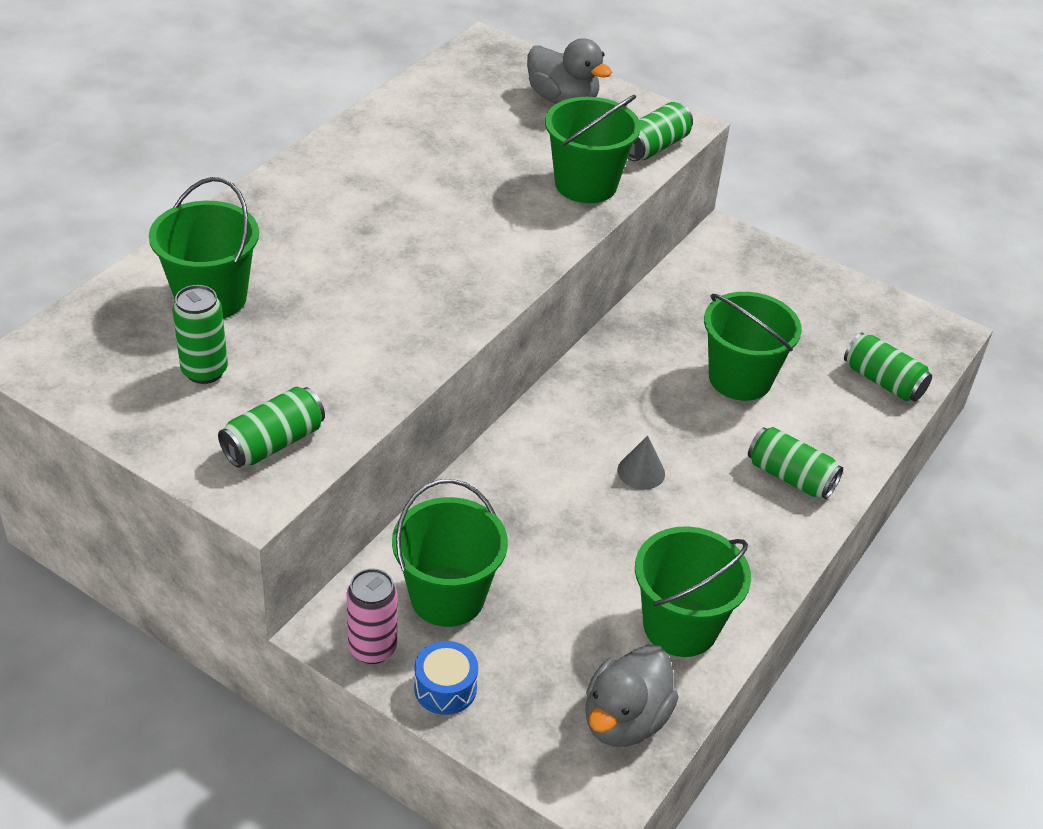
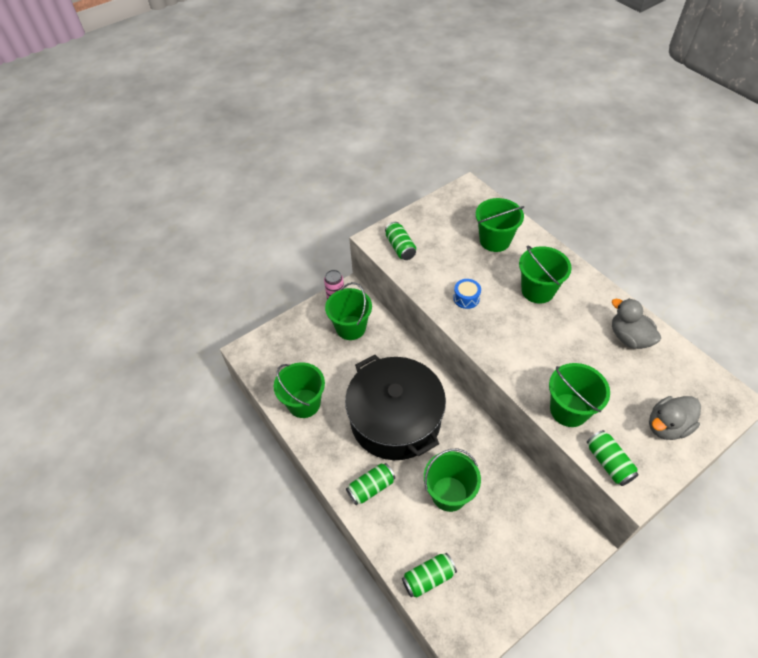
camera: 115 degrees right, 10 degrees up
green can [173,285,228,384] -> none
blue drum [414,641,478,715] -> blue drum moved to [453,279,481,309]
grey duck [585,644,679,747] -> grey duck moved to [612,298,661,349]
grey cone [617,435,665,490] -> black pot [345,355,446,460]
none -> green bucket [519,246,572,304]

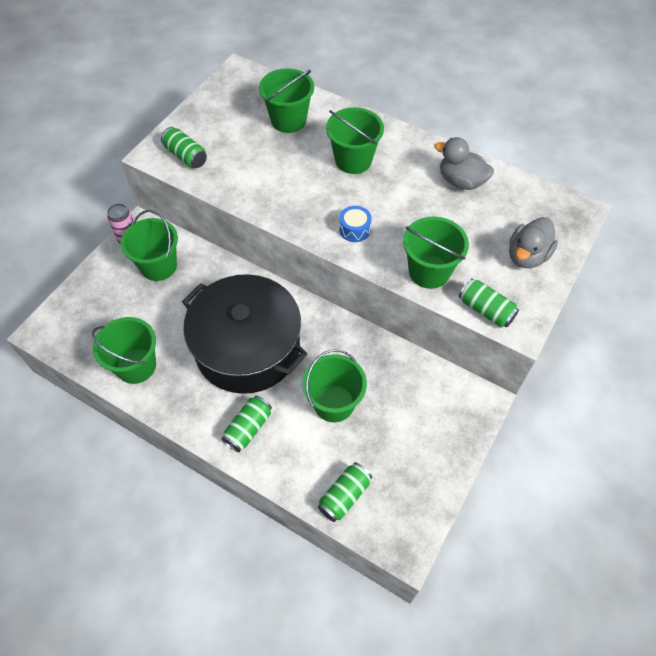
camera: 25 degrees left, 5 degrees up
blue drum [453,279,481,309] -> blue drum moved to [339,206,372,242]

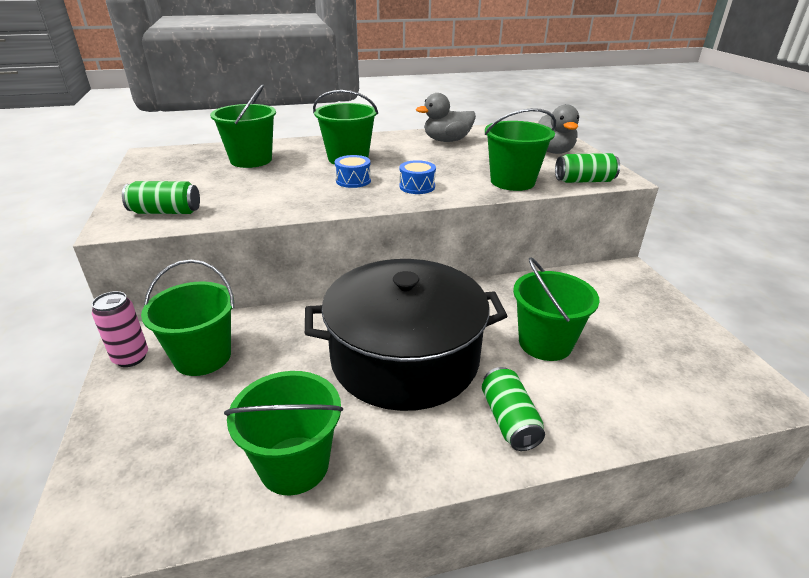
camera: 45 degrees left, 25 degrees down
green can [318,462,372,522] -> none
none -> blue drum [335,155,371,188]

